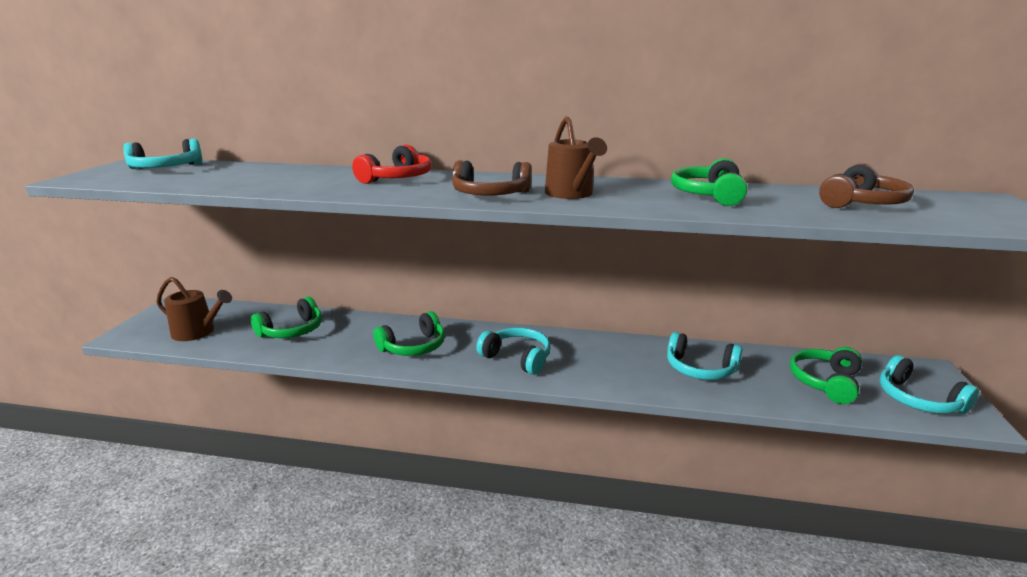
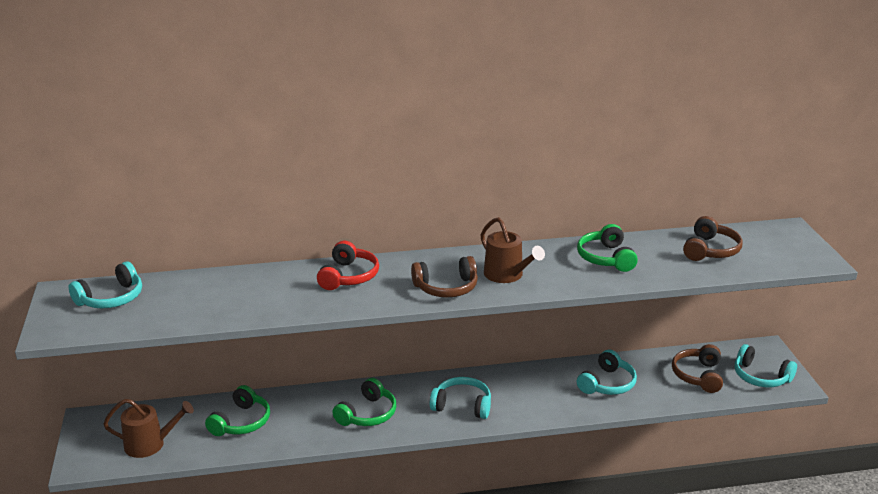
camera: 20 degrees left, 5 degrees up
turquoise headphones [667,332,742,380] -> turquoise headphones turned 60 degrees counterclockwise [577,350,637,395]
green headphones [790,347,862,404] -> brown headphones [672,344,723,393]

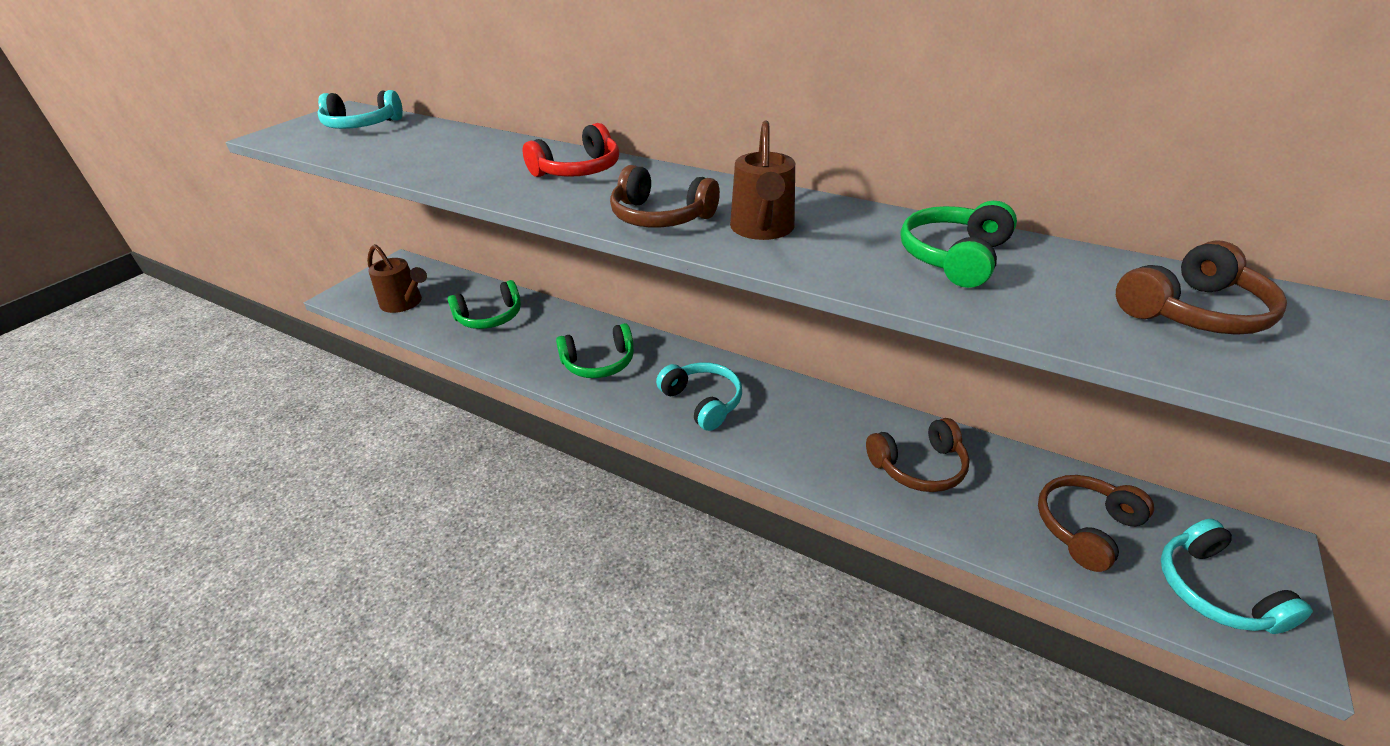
camera: 40 degrees right, 10 degrees up
turquoise headphones [577,350,637,395] -> brown headphones [866,418,970,492]

